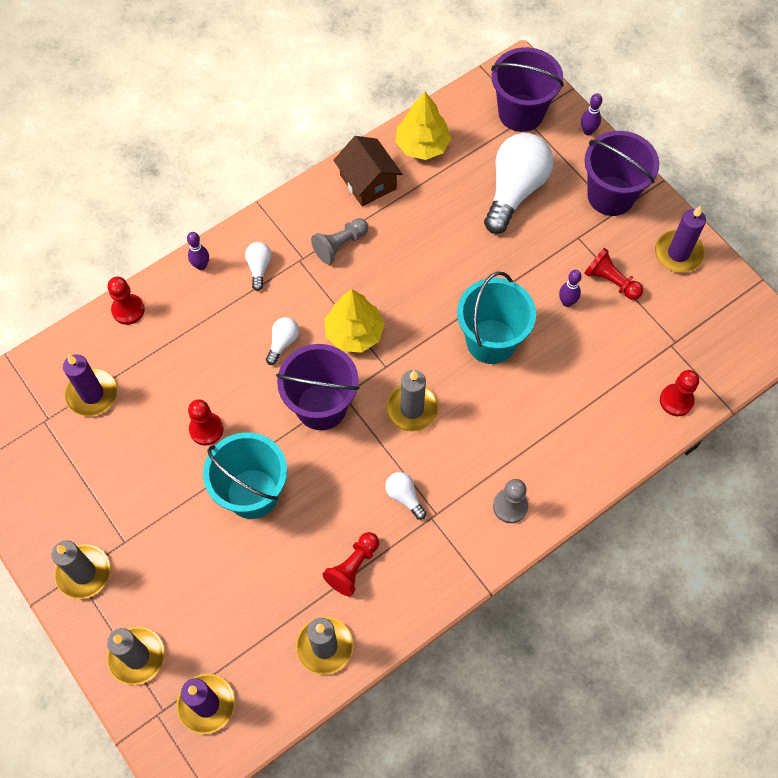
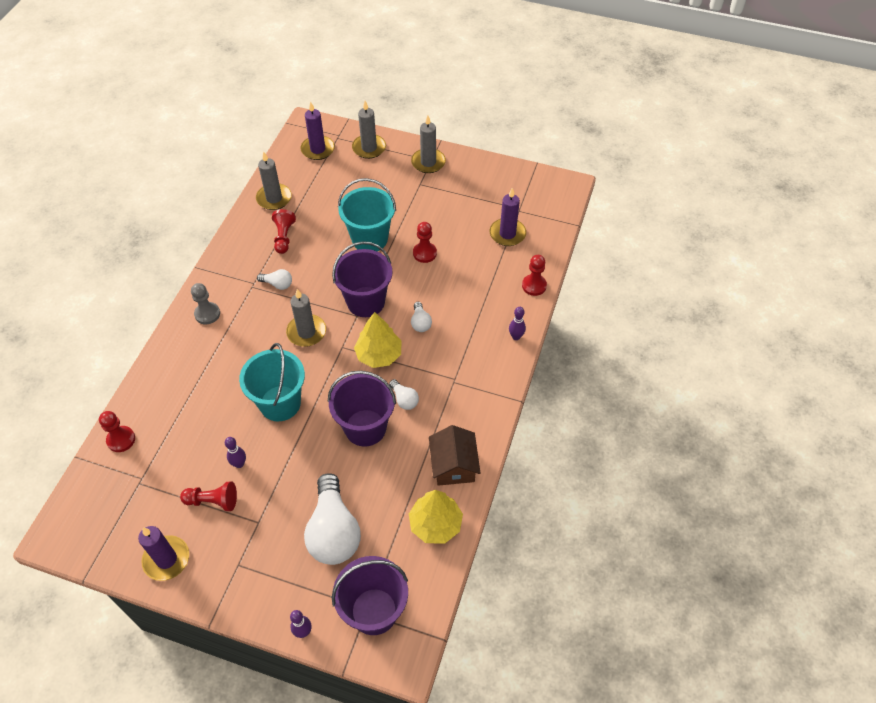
camera: 145 degrees right, 10 degrees down
white light bulb [245,242,272,291] -> white light bulb moved to [389,379,419,410]
grey pawn [311,218,368,264] -> none
brown house [333,136,402,206] -> brown house turned 60 degrees clockwise [429,425,481,486]
purple bucket [584,131,659,216] -> purple bucket moved to [328,371,396,447]

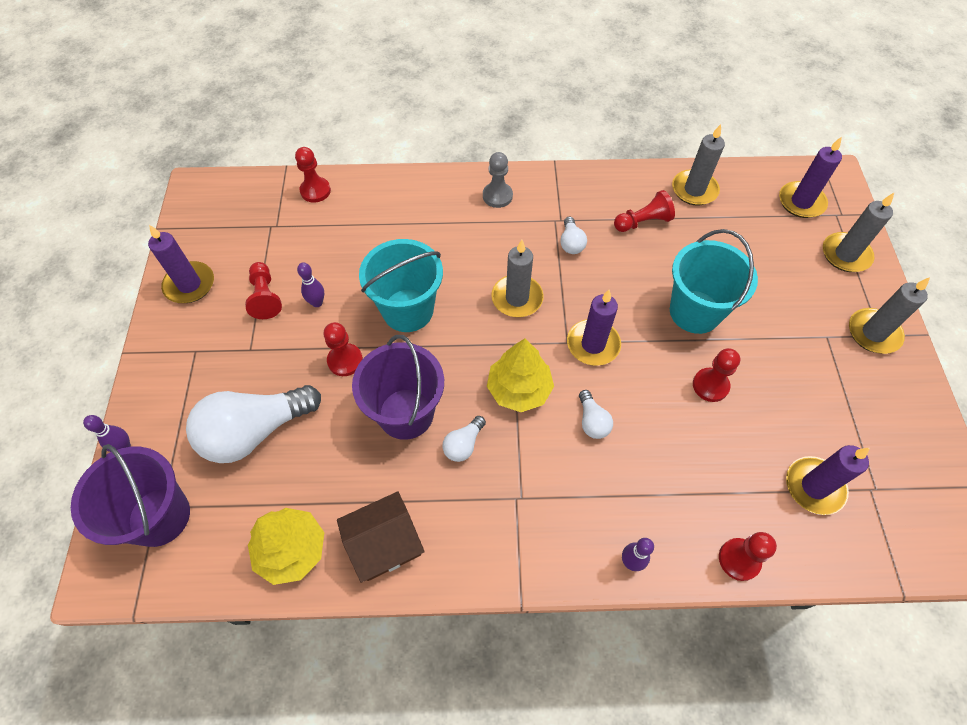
camera: 70 degrees right, 5 degrees up
purple bucket [332,241,393,317] -> purple candle [567,290,621,366]
white light bulb [411,302,432,332] -> white light bulb turned 75 degrees counterclockwise [579,390,613,439]
none -> red pawn [323,322,363,376]

